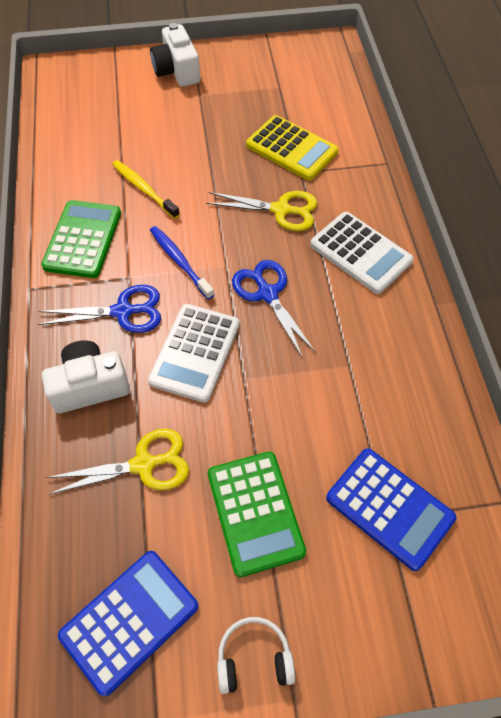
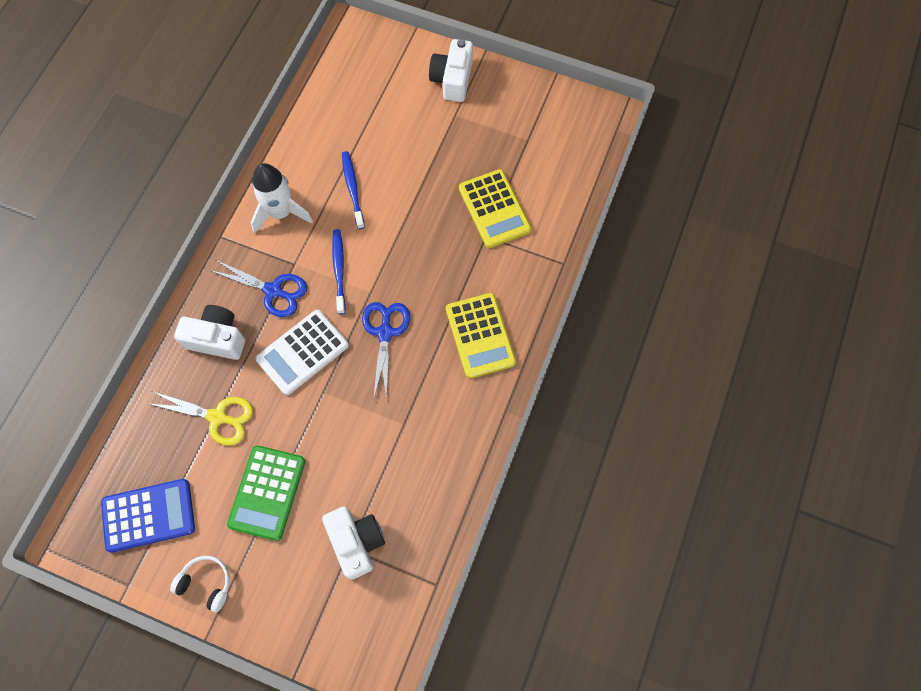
camera: 30 degrees right, 10 degrees up
green calculator [41,200,121,278] -> white rocket [251,163,313,234]
yellow toothbrush [112,160,180,219] -> blue toothbrush [342,151,365,229]
yellow scissors [206,191,317,231] -> none
white calculator [310,212,413,294] -> yellow calculator [446,293,516,378]
blue calculator [326,448,456,571] -> white camera [322,506,385,580]

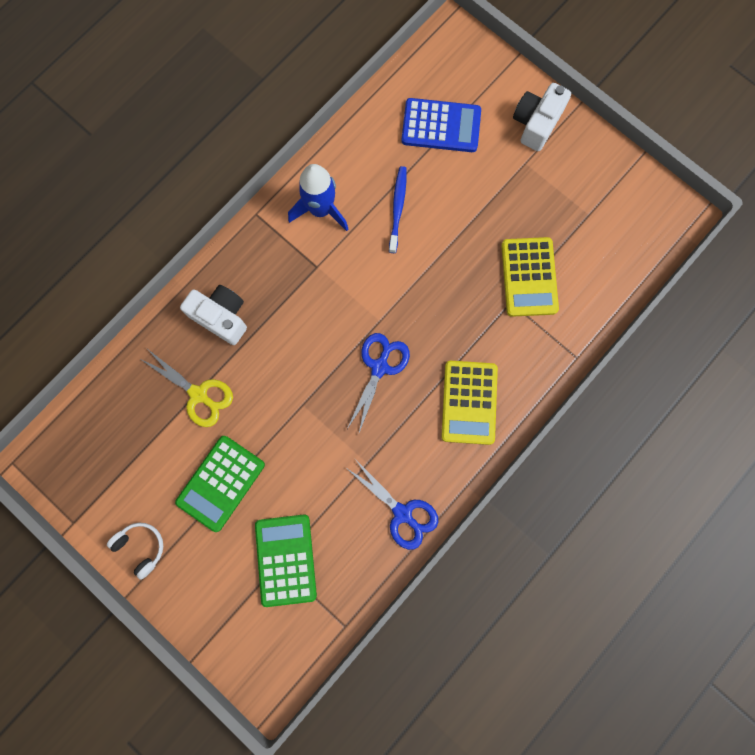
camera: 20 degrees right, 10 degrees up
blue calculator [101,479,195,553] -> blue calculator moved to [401,98,481,152]
blue scissors [209,260,307,318] -> blue scissors moved to [348,459,438,550]
white rocket [251,163,313,234] -> blue rocket [288,164,348,231]
white calculator [256,310,349,395] -> none
white camera [322,506,385,580] -> green calculator [255,515,317,607]
blue toothbrush [332,229,346,314] -> none

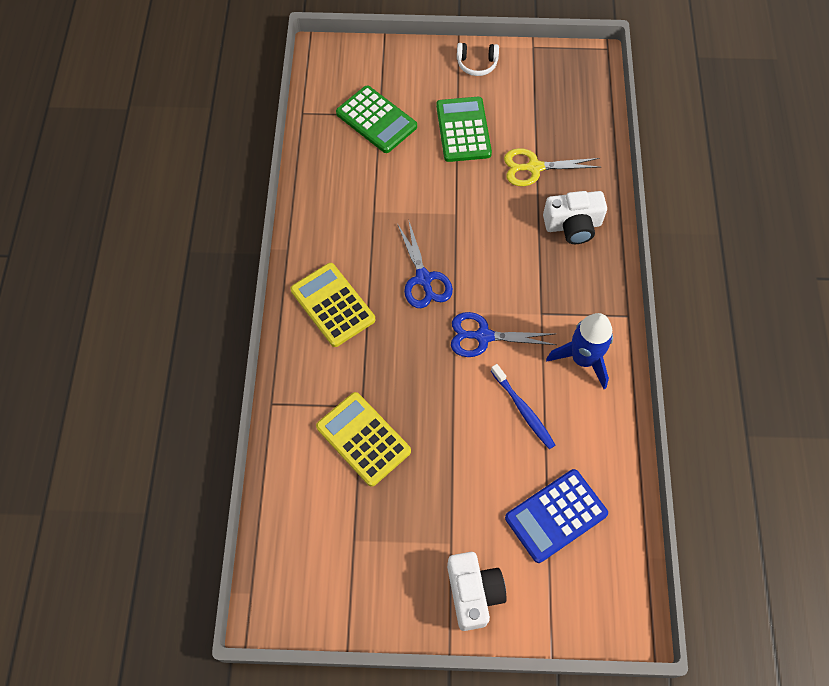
camera: 140 degrees right, 15 degrees down
blue scissors [348,459,438,550] -> blue scissors moved to [451,312,556,357]

